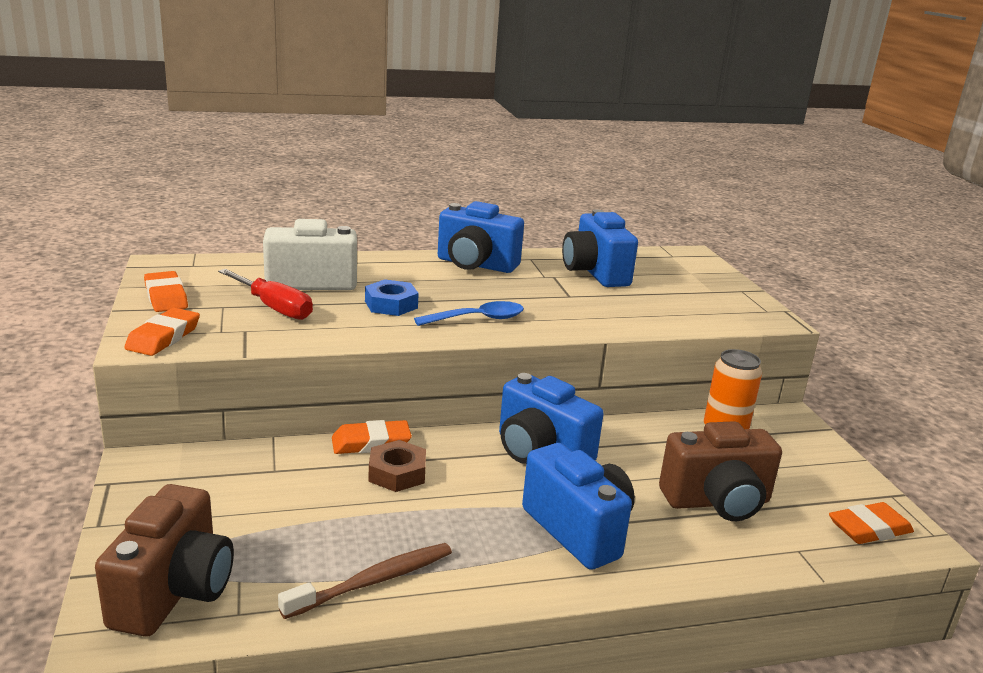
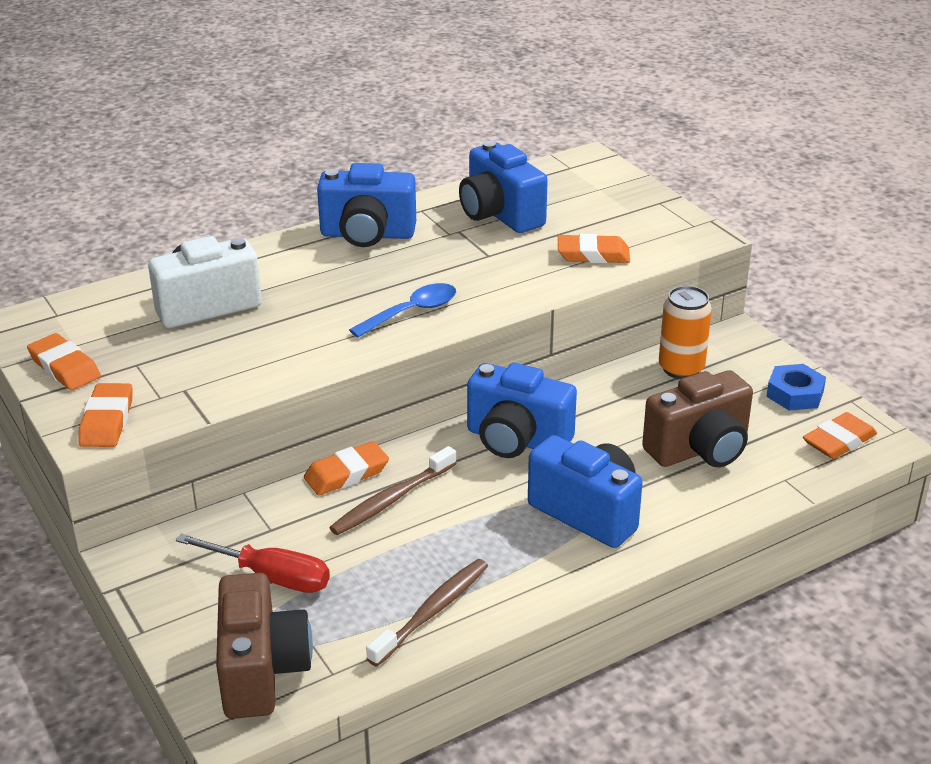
camera: 15 degrees left, 10 degrees up
red screwdriver [218,269,313,320] -> red screwdriver moved to [176,534,330,593]
blue nut [365,279,419,316] -> blue nut moved to [766,364,826,411]
brown nut [369,440,426,492] -> brown toothbrush [329,446,457,535]
none -> orange eraser [558,234,630,263]

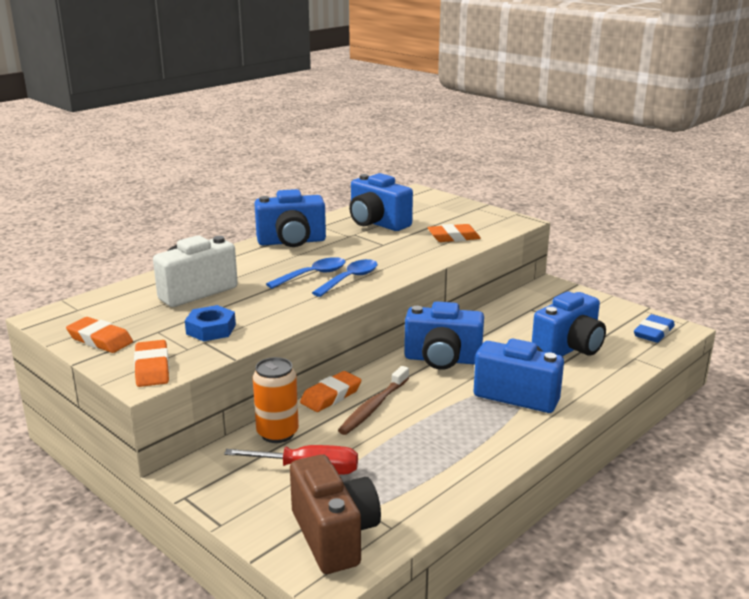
camera: 15 degrees left, 10 degrees down
brown toothbrush [366,559,488,667] -> none
brown camera [642,370,753,467] -> blue camera [532,291,606,357]
orange can [659,286,712,379] -> orange can moved to [253,357,299,443]
blue nut [766,364,826,411] -> blue nut moved to [185,305,236,341]
orange eraser [803,412,877,459] -> blue eraser [634,314,675,343]
none -> blue spoon [266,257,346,289]

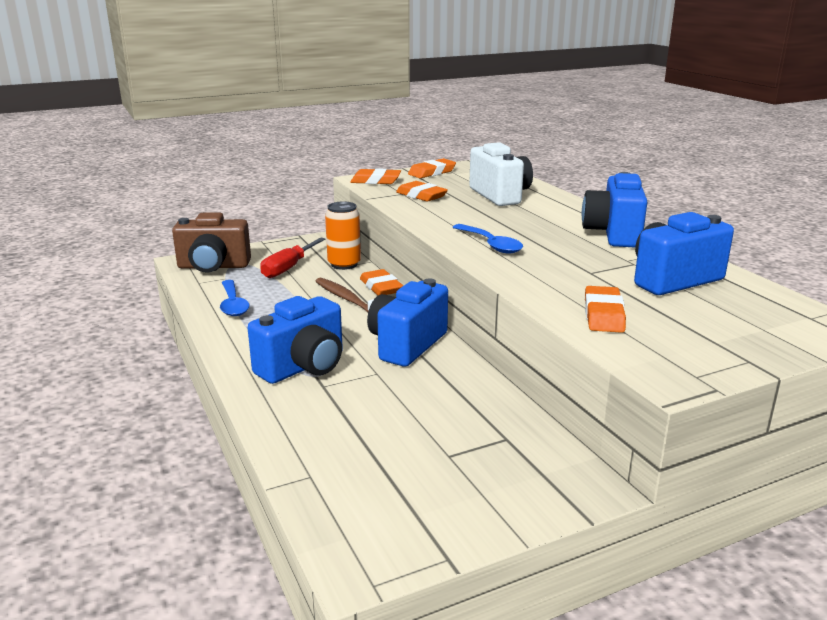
camera: 110 degrees right, 0 degrees up
blue nut [185,305,236,341] -> orange eraser [396,181,448,202]
blue spoon [266,257,346,289] -> blue spoon moved to [220,280,250,316]
blue camera [532,291,606,357] -> none
blue eraser [634,314,675,343] -> none

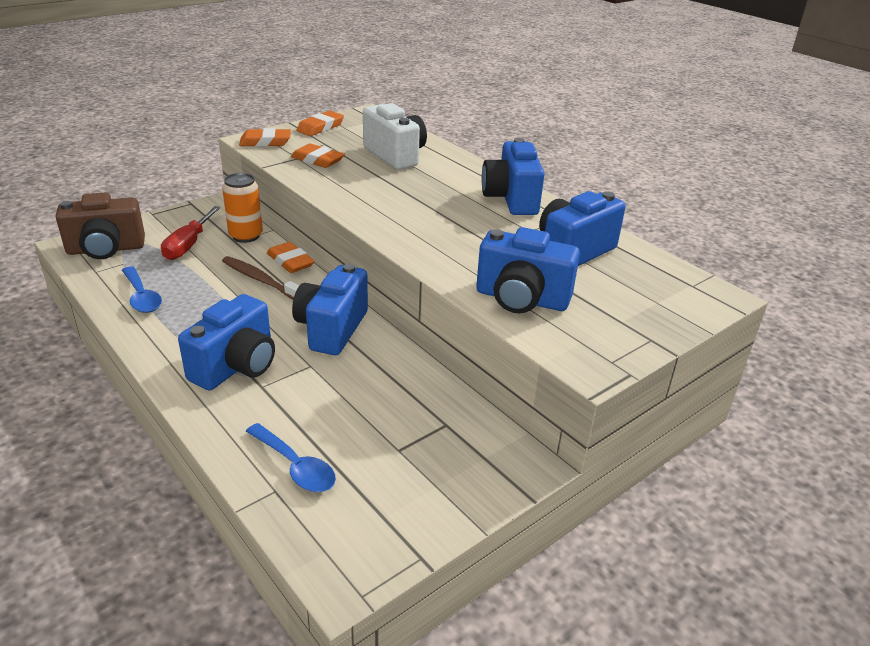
camera: 15 degrees left, 10 degrees up
blue spoon [452,224,523,254] -> blue spoon moved to [246,423,336,492]
orange eraser [585,286,626,333] -> blue camera [476,227,580,313]

